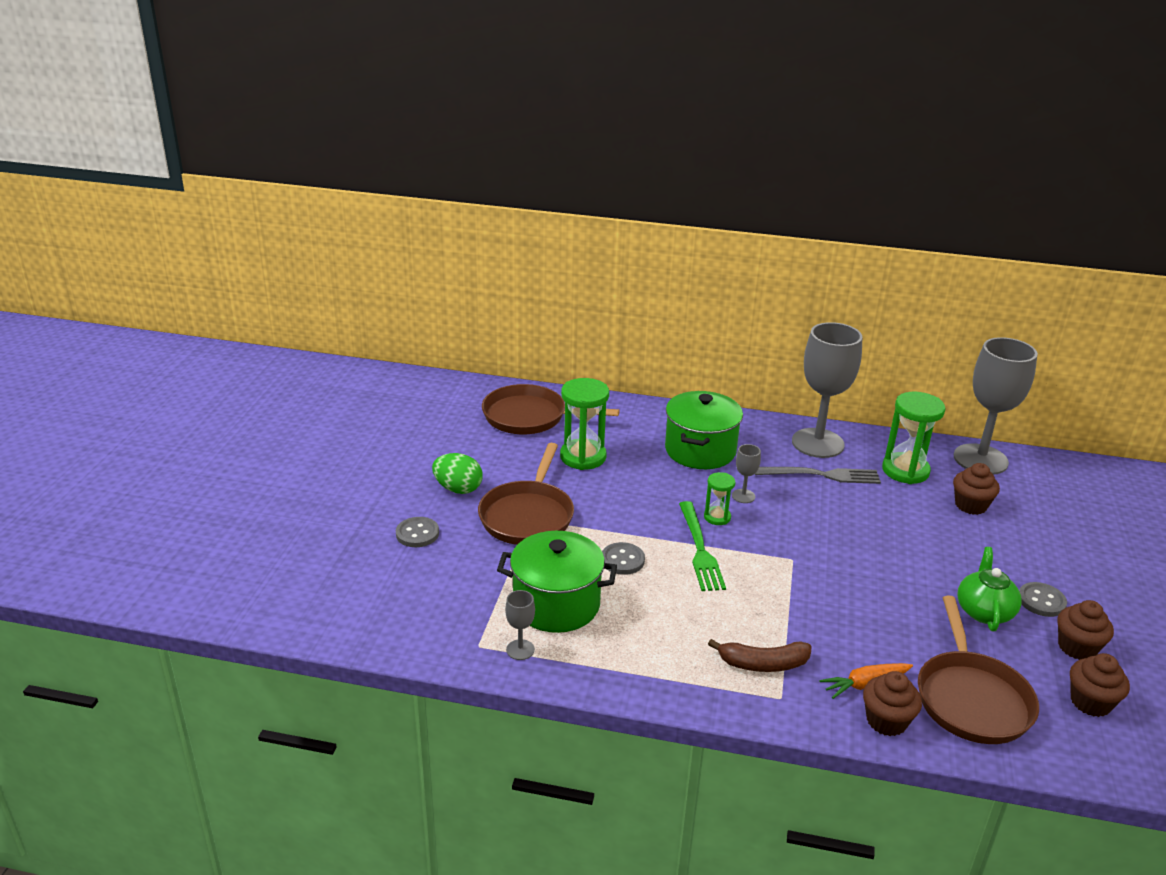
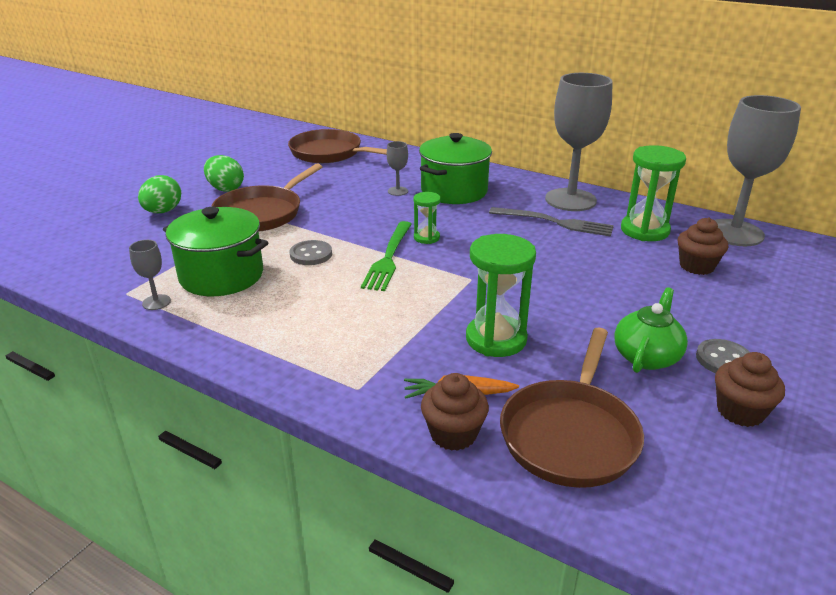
camera: 20 degrees right, 0 degrees up
grey button [396,517,439,547] -> green egg [138,175,181,213]
green hourglass [560,378,609,470] -> green hourglass moved to [466,234,536,357]
brown banana [708,639,811,672] -> none
grey goblet [732,444,761,503] -> grey goblet moved to [387,141,408,196]
brown cupcake [1070,653,1130,717] -> none

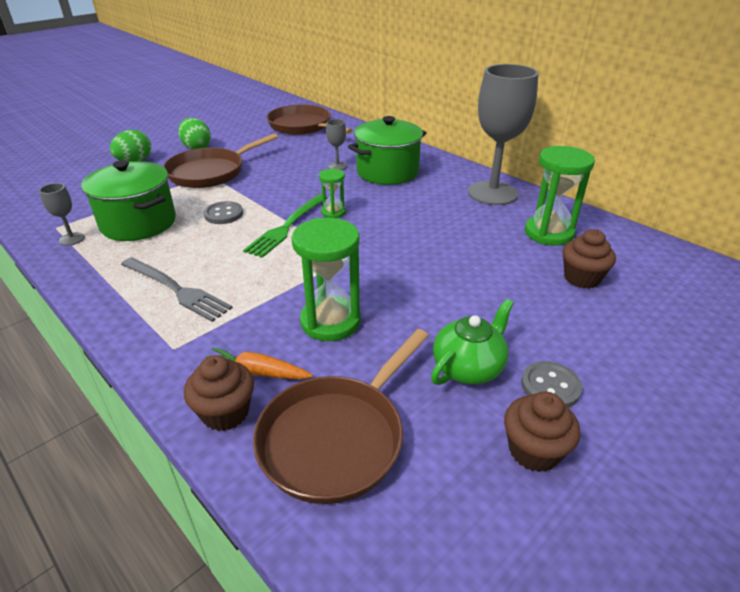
camera: 15 degrees right, 5 degrees up
grey fork [489,207,614,237] -> grey fork moved to [121,257,233,322]
grey goblet [715,95,801,246] -> none

